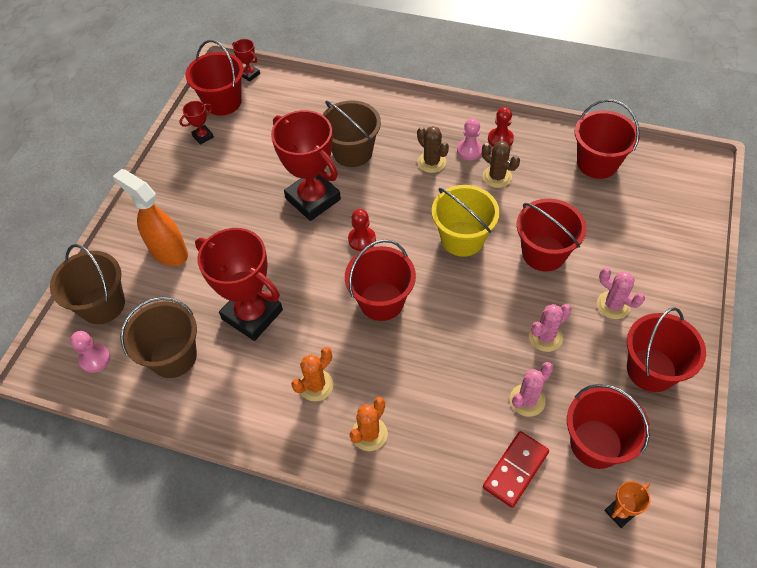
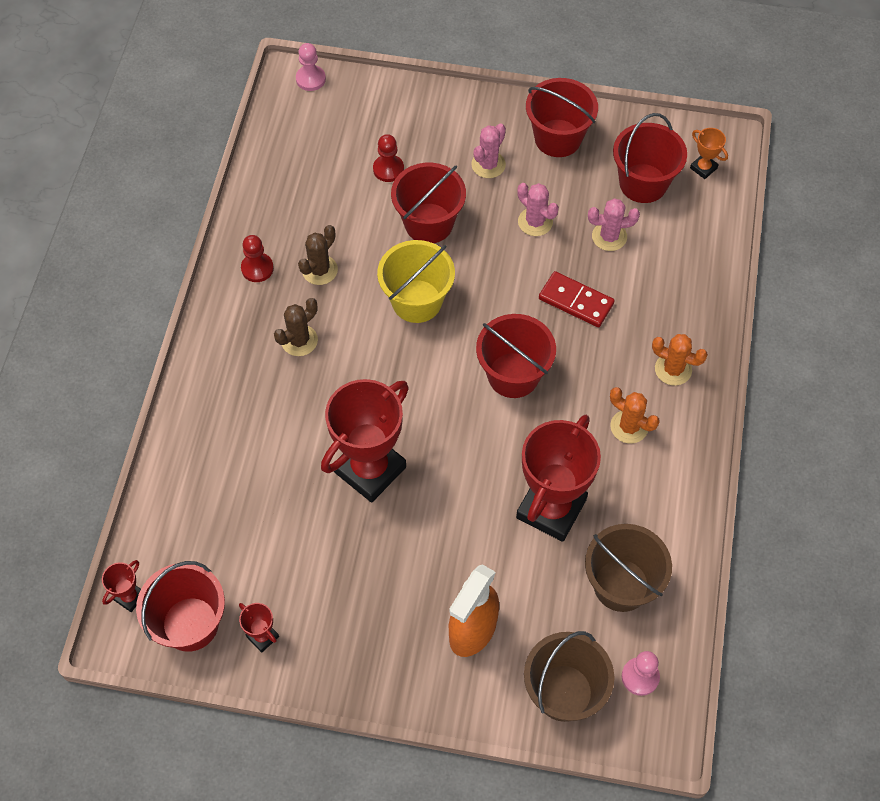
camera: 100 degrees left, 5 degrees up
brown bucket [322,100,381,167] -> none
red pawn [348,209,376,251] -> red pawn moved to [373,134,404,182]
pink pawn [457,118,483,160] -> pink pawn moved to [296,43,326,91]
red domino [483,431,549,508] -> red domino moved to [539,271,615,327]
pink cactus [510,362,553,417] -> pink cactus turned 45 degrees counterclockwise [588,198,640,251]
red bucket [575,99,640,179] -> none

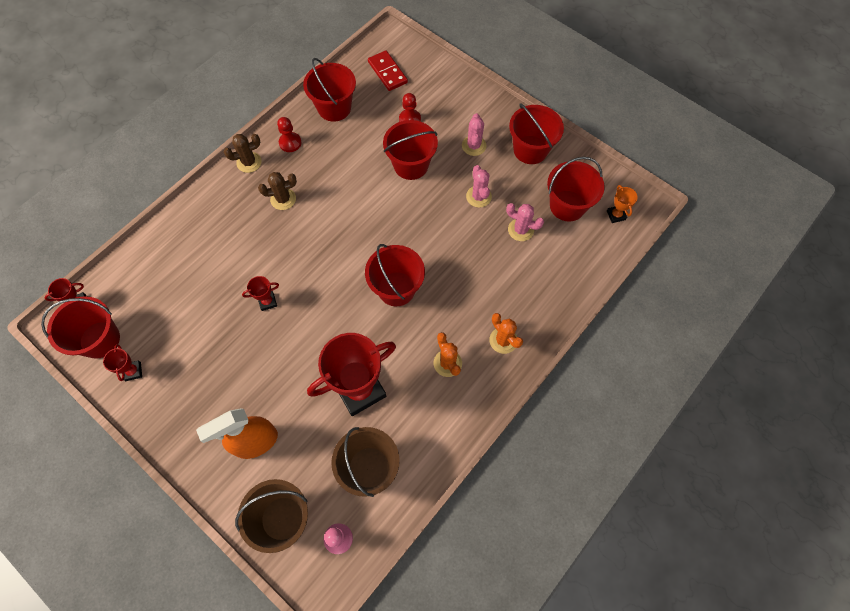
camera: 30 degrees right, 5 degrees up
pink pawn [296,43,326,91] -> none
brown cactus [298,225,338,285] -> brown cactus moved to [224,134,262,173]
red trophy [321,379,409,503] -> red trophy [242,276,279,311], size x0.43
yellow bucket [377,240,455,323] -> none
pink cactus [471,123,506,178] -> pink cactus turned 60 degrees counterclockwise [462,113,487,156]
red domino [539,271,615,327] -> red domino moved to [368,50,408,91]
none -> red bucket [303,58,356,122]

